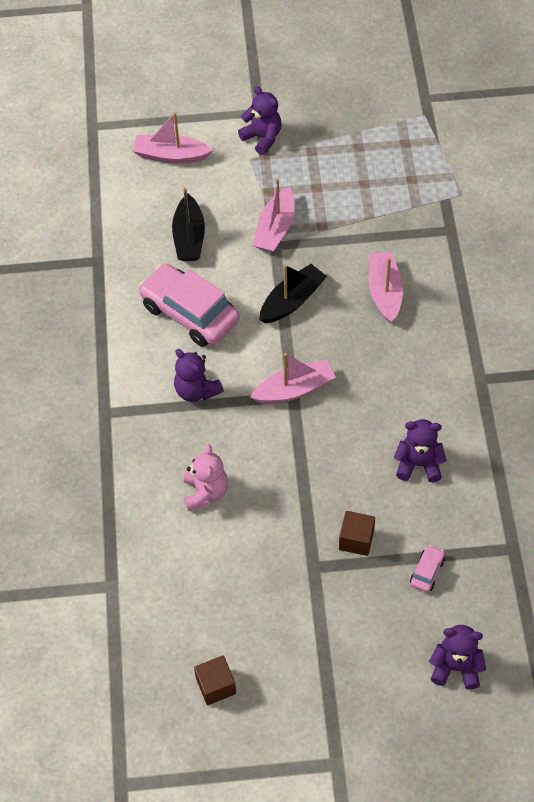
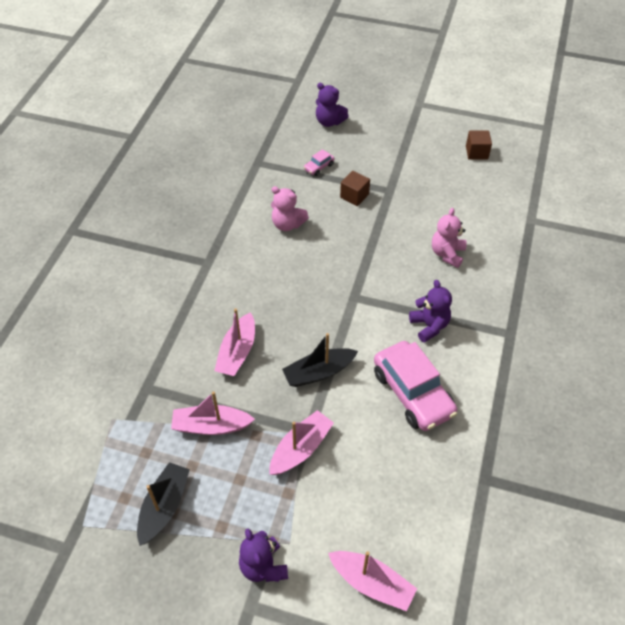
camera: 160 degrees left, 5 degrees down
black boat [172,187,205,261] -> black boat moved to [137,462,190,546]
pink boat [250,353,336,404] -> pink boat moved to [171,391,255,435]
purple teddy bear [394,419,447,482] -> pink teddy bear [271,186,309,231]

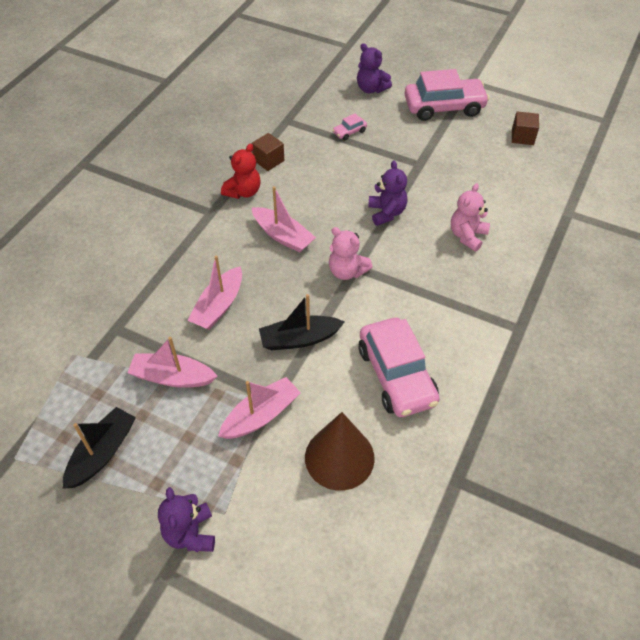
camera: 10 degrees right, 0 degrees up
pink teddy bear [271,186,309,231] -> pink teddy bear moved to [329,227,372,280]
pink boat [328,551,417,611] -> pink boat moved to [252,186,316,253]
brown cube [340,171,370,206] -> brown cube moved to [252,133,284,171]
purple teddy bear [409,280,452,343] -> purple teddy bear moved to [368,161,407,226]
none -> red teddy bear [221,143,261,199]
none -> brown cone [305,412,375,491]
none -> pink car [405,69,489,121]

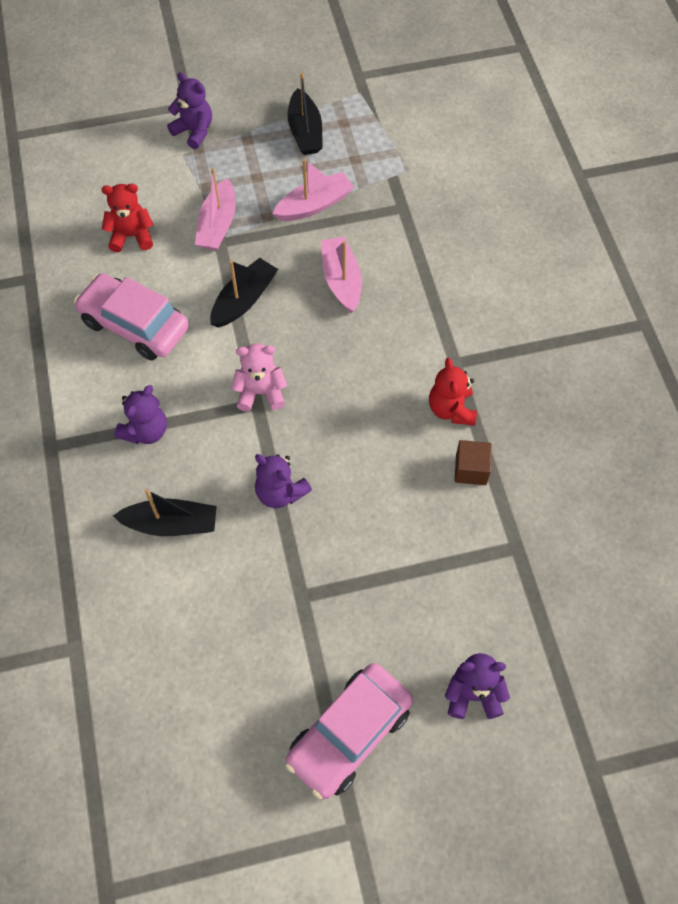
camera: 140 degrees right, 10 degrees up
pink boat [252,186,316,253] -> none
brown cone [305,412,375,491] -> red teddy bear [101,183,153,252]
pink car [332,113,367,140] -> none
pink teddy bear [451,183,490,252] -> black boat [113,489,217,536]
brown cube [512,111,539,145] -> none
none -> purple teddy bear [114,385,167,444]

